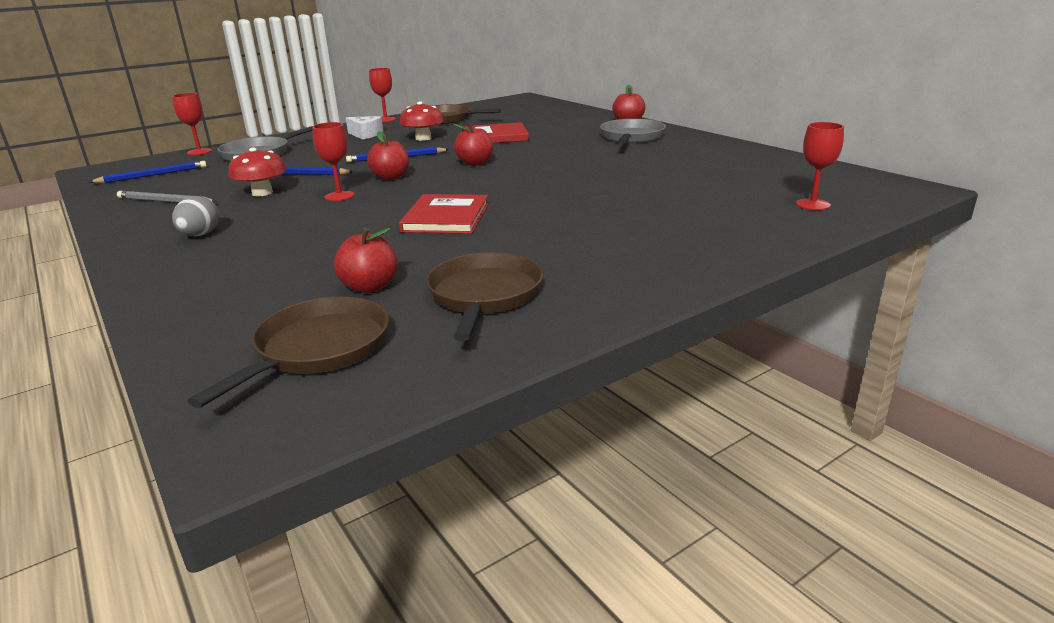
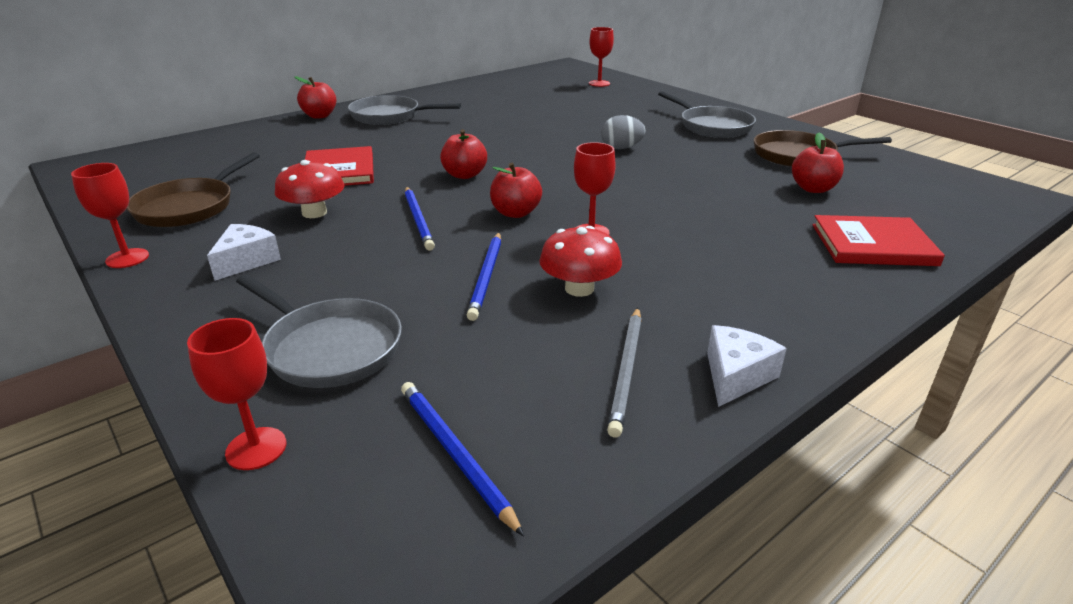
camera: 95 degrees left, 5 degrees up
grey egg [172,196,219,236] -> grey egg moved to [601,115,645,149]
brown pan [188,297,389,408] -> none
red book [399,194,489,234] -> red book moved to [812,215,945,266]
none -> grey pan [658,91,756,138]
none -> white cheese [707,325,787,407]

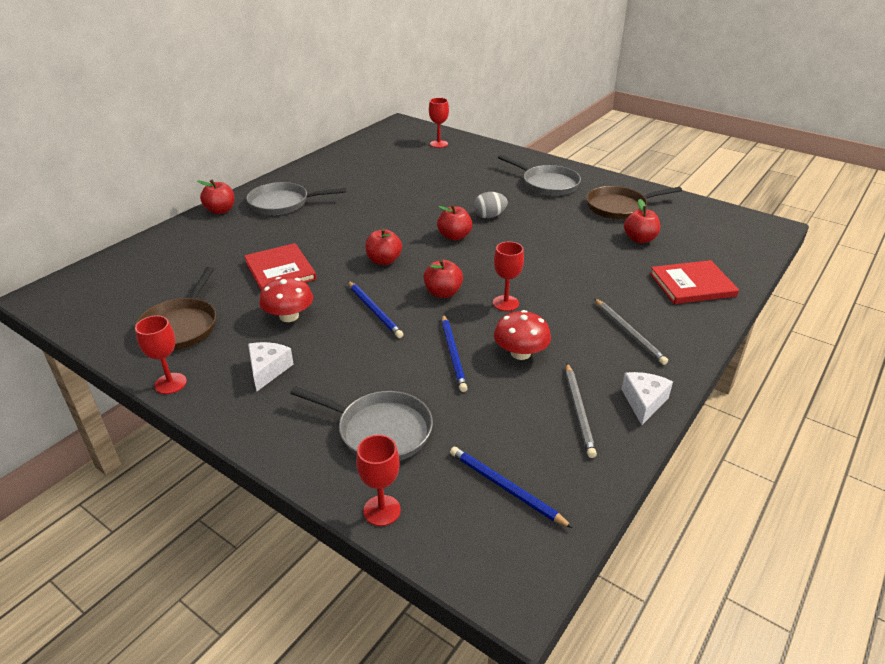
camera: 15 degrees left, 5 degrees up
none -> red apple [437,204,472,241]
none -> grey pencil [594,298,668,365]

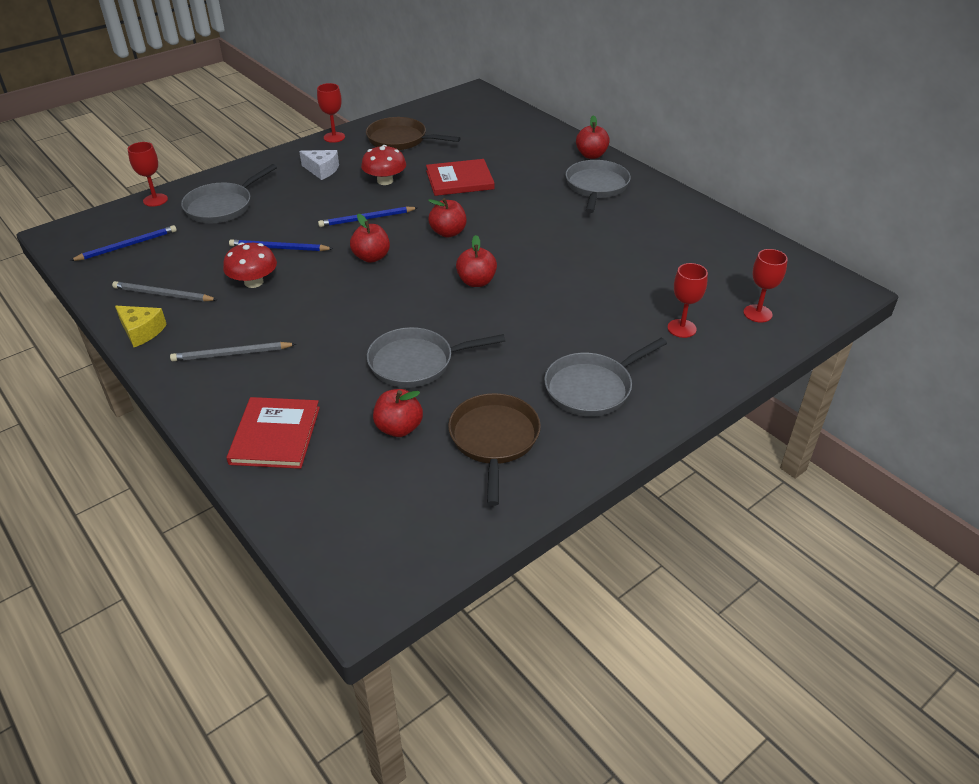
camera: 105 degrees right, 5 degrees up
grey egg [473,192,508,218] -> none
red goblet [493,242,524,311] -> red goblet moved to [667,263,708,338]
white cheese [621,372,673,425] -> yellow cheese [115,306,167,347]
none -> grey pan [367,327,505,388]

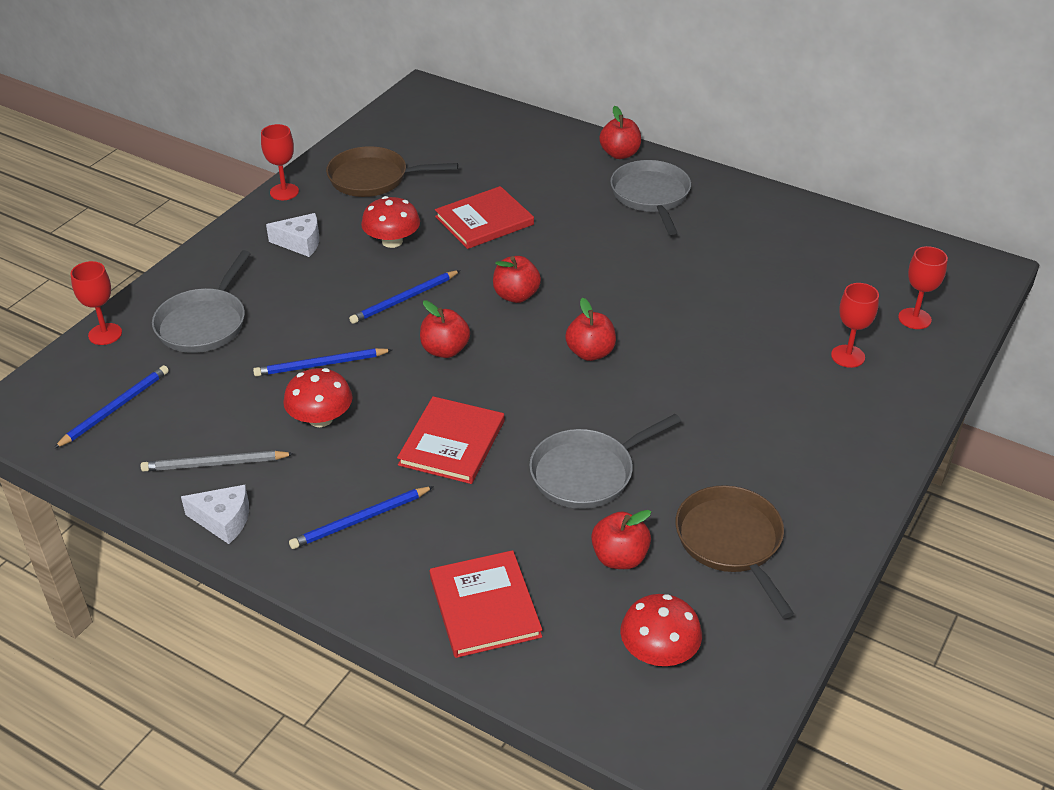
camera: 20 degrees left, 0 degrees up
yellow cheese [115,306,167,347] -> white cheese [181,485,249,544]
grey pencil [170,342,296,361] -> blue pencil [289,486,434,549]
grey pan [544,338,667,417] -> none
none -> red book [397,396,504,484]
none -> red mushroom [620,594,702,666]

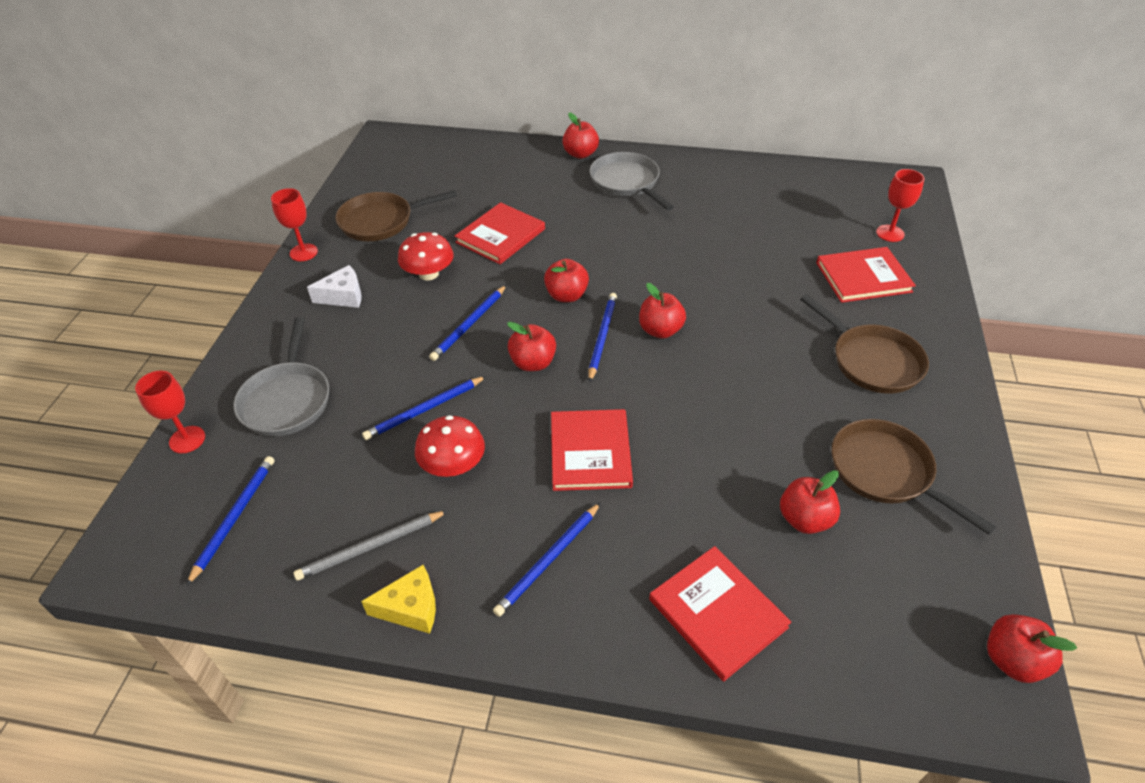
camera: 20 degrees left, 5 degrees up
white cheese [181,485,249,544] -> yellow cheese [361,565,436,634]
grey pan [529,414,681,509] -> none
red mushroom [620,594,702,666] -> none
red goblet [831,283,879,368] -> red book [816,247,916,303]
none -> blue pencil [589,293,617,382]
none -> brown pan [800,294,929,394]
none -> red apple [987,614,1077,683]

